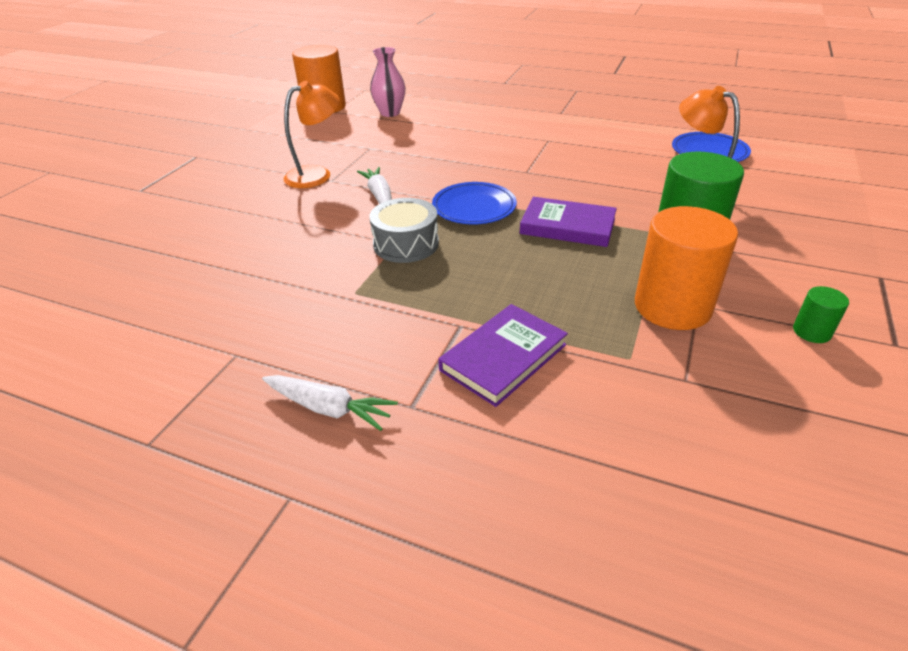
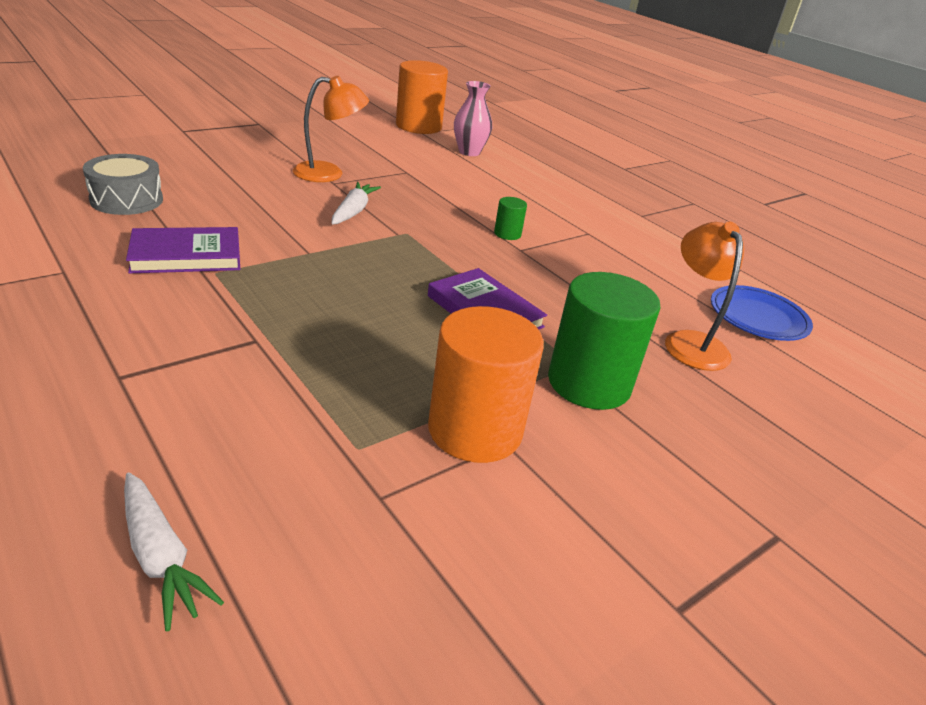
camera: 25 degrees right, 5 degrees down
white carrot [262,375,398,431] -> white carrot moved to [124,472,224,631]
grey drum [369,198,439,263] -> grey drum moved to [83,154,163,215]
blue plate [432,182,517,224] -> none
purple book [438,304,568,407] -> purple book moved to [126,227,240,273]
green cylinder [793,286,849,343] -> green cylinder moved to [494,197,527,240]

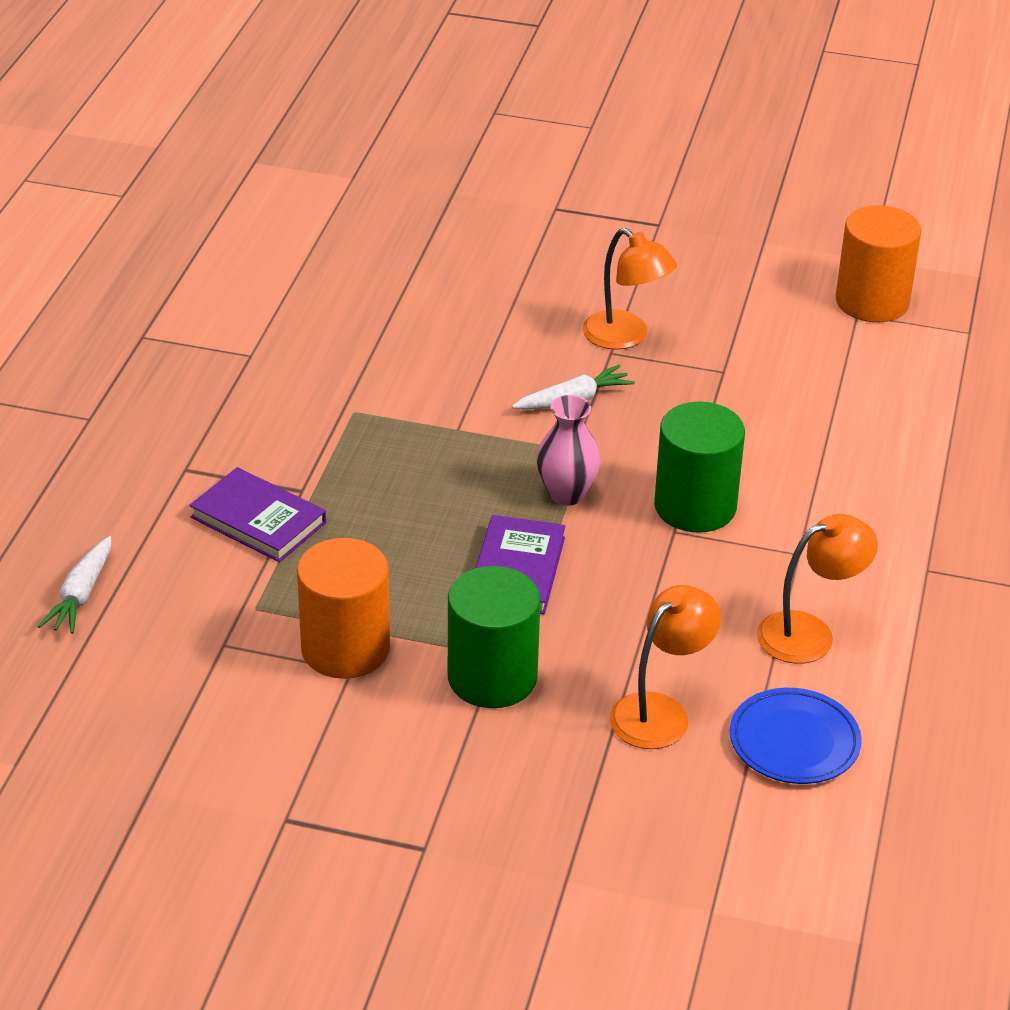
camera: 55 degrees right, 5 degrees up
grey drum [83,154,163,215] -> none
purple book [126,227,240,273] -> purple book moved to [189,467,326,562]
pink vase [454,81,492,156] -> pink vase moved to [536,395,601,506]
green cylinder [494,197,527,240] -> green cylinder [654,402,745,533], size x2.24
none -> orange lamp [757,514,878,664]

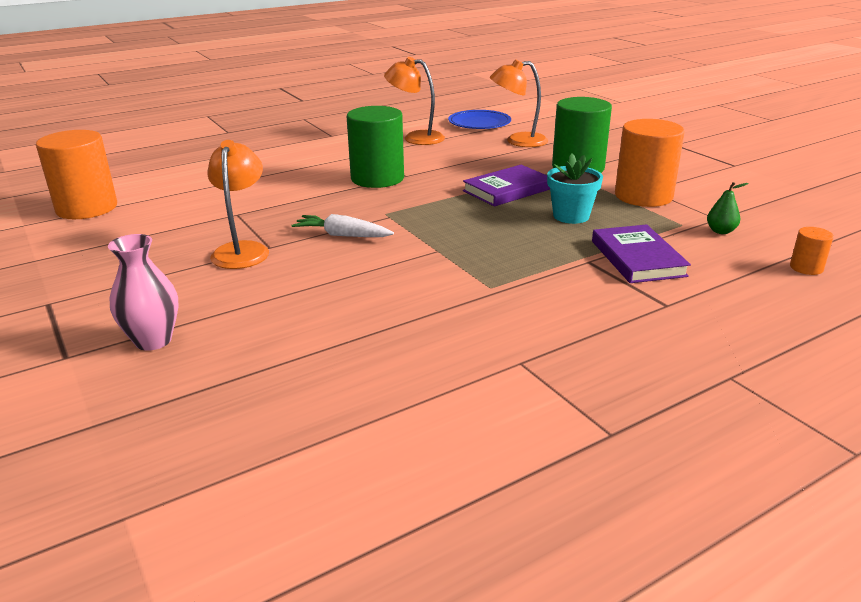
camera: 135 degrees left, 10 degrees down
white carrot [38,536,111,634] -> orange cylinder [790,227,834,275]
pink vase [536,395,601,506] -> pink vase moved to [108,234,179,351]
none -> turquoise flower pot [547,154,603,224]
none -> green pear [707,182,749,234]

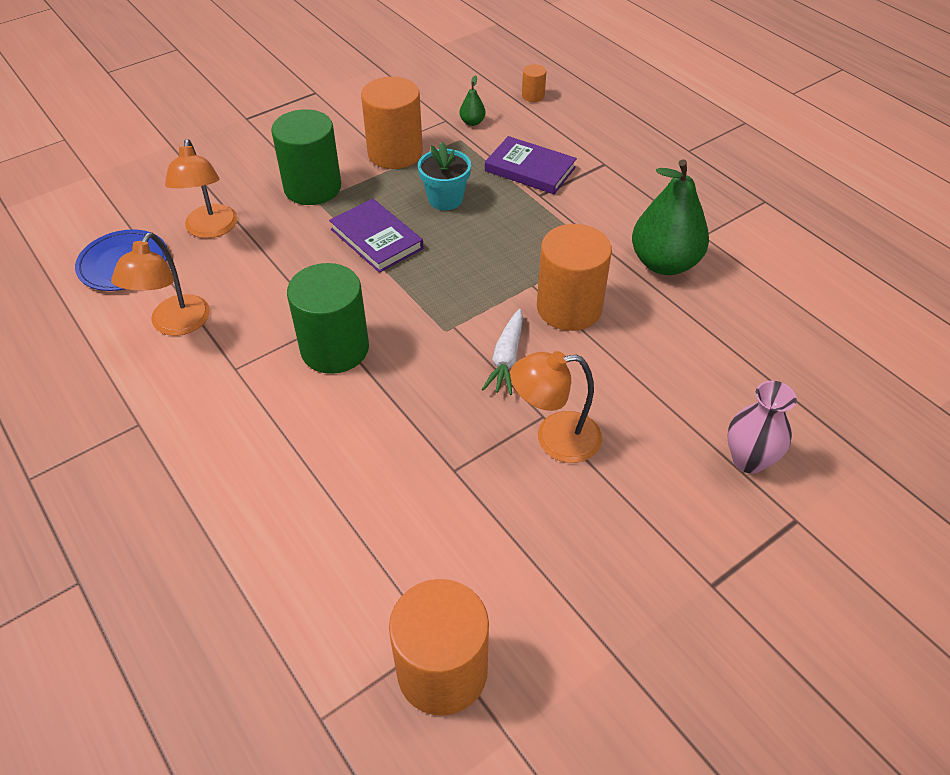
camera: 95 degrees left, 20 degrees up
purple book [592,224,691,283] -> purple book turned 45 degrees clockwise [485,136,577,194]
none -> orange cylinder [537,224,612,331]
none -> green pear [632,159,709,275]

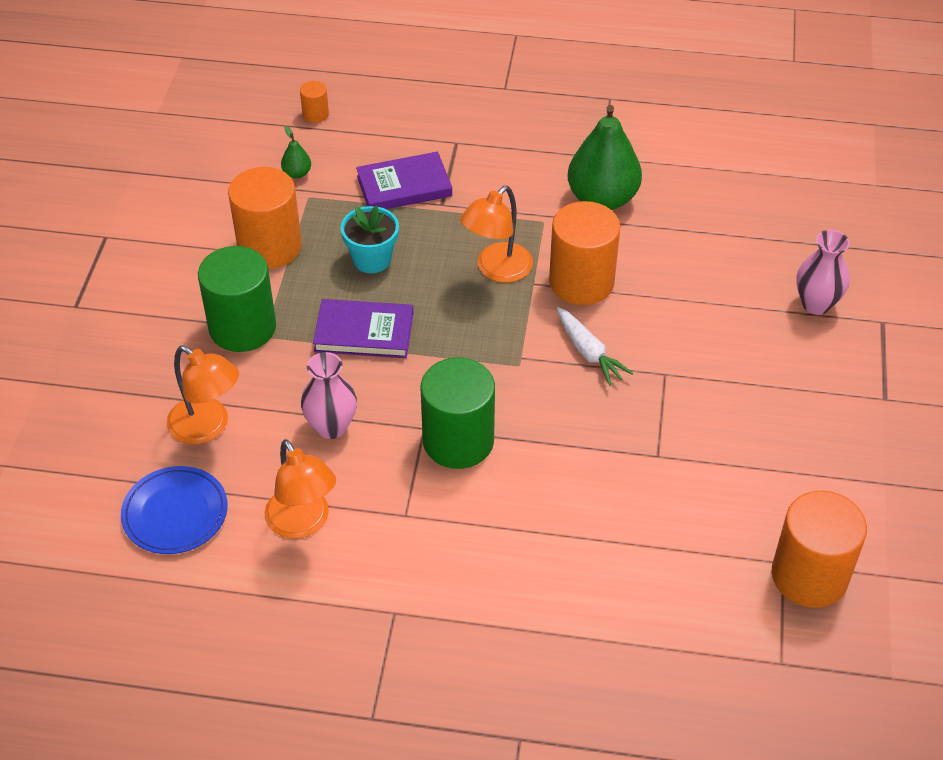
camera: 45 degrees left, 0 degrees up
orange lamp [510,351,602,463] -> orange lamp moved to [460,186,533,283]
none -> pink vase [301,352,357,439]

